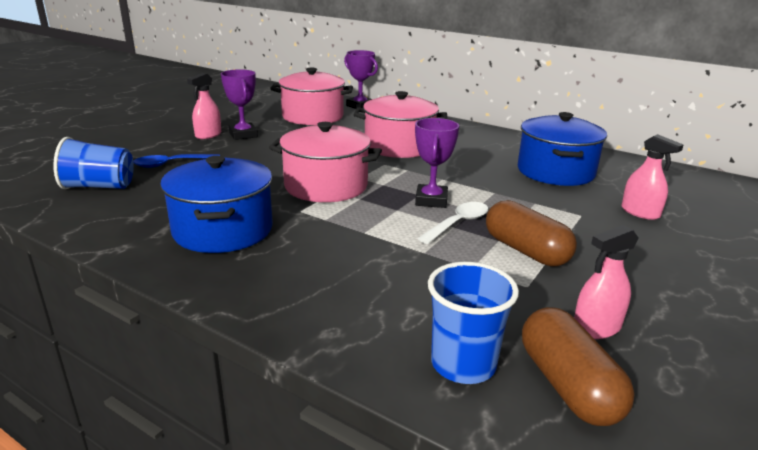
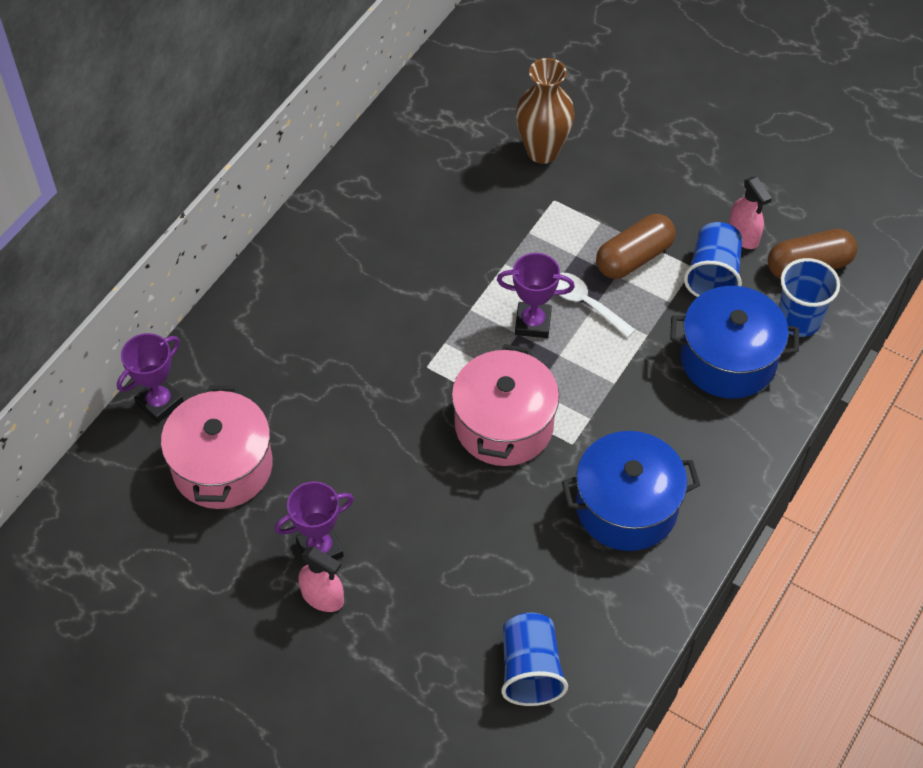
camera: 90 degrees left, 30 degrees up
blue spoon [133,154,220,168] -> none
pink pot [353,91,447,158] -> none
blue pot [518,112,607,186] -> blue pot moved to [670,286,799,399]
pink spray bottle [622,134,683,220] -> brown vase [516,58,575,164]
none -> blue cup [684,222,742,297]

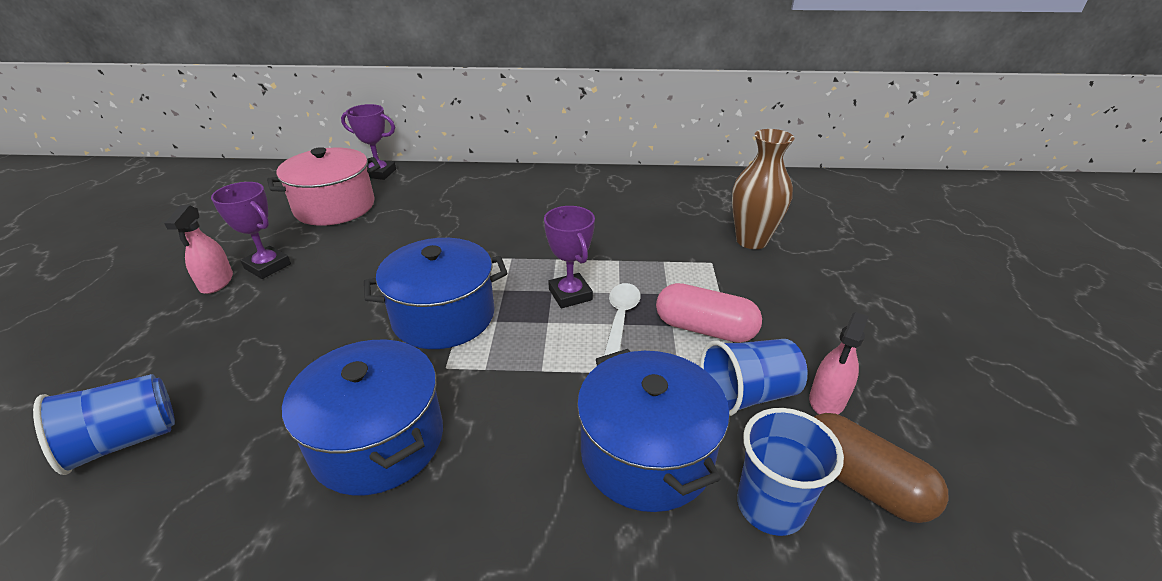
camera: 60 degrees right, 20 degrees down
pink pot [452,344,559,466] -> blue pot [364,238,507,349]
brown capsule [596,214,676,279] -> pink capsule [656,283,762,343]

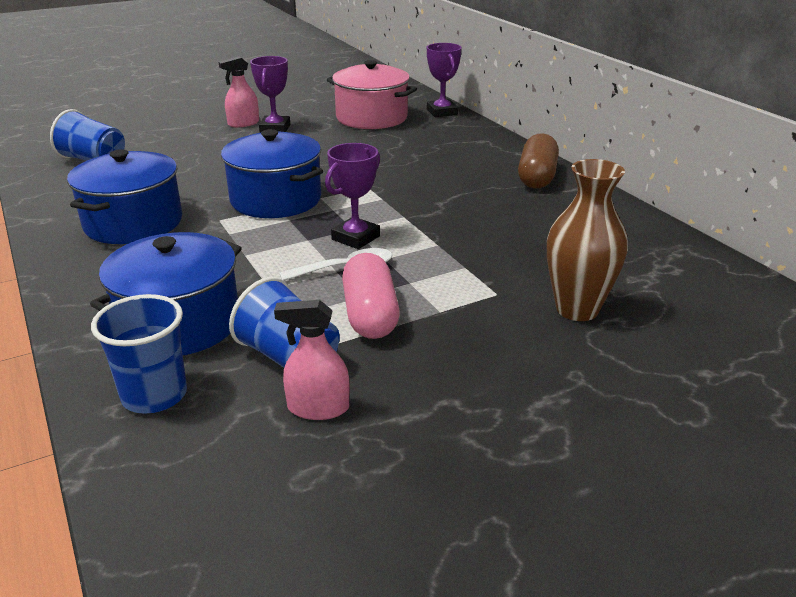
camera: 60 degrees right, 5 degrees down
brown capsule [814,413,949,523] -> brown capsule moved to [518,133,559,189]

